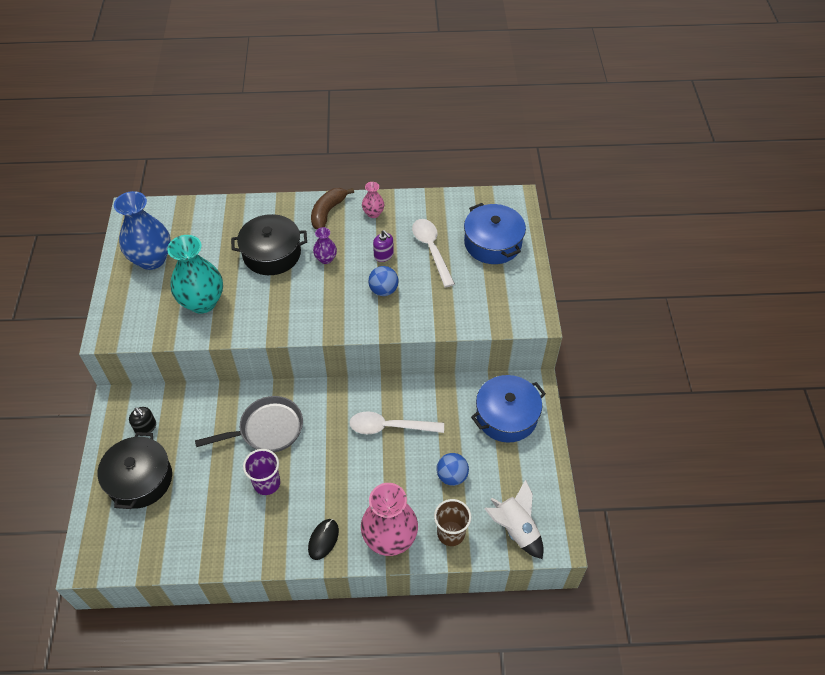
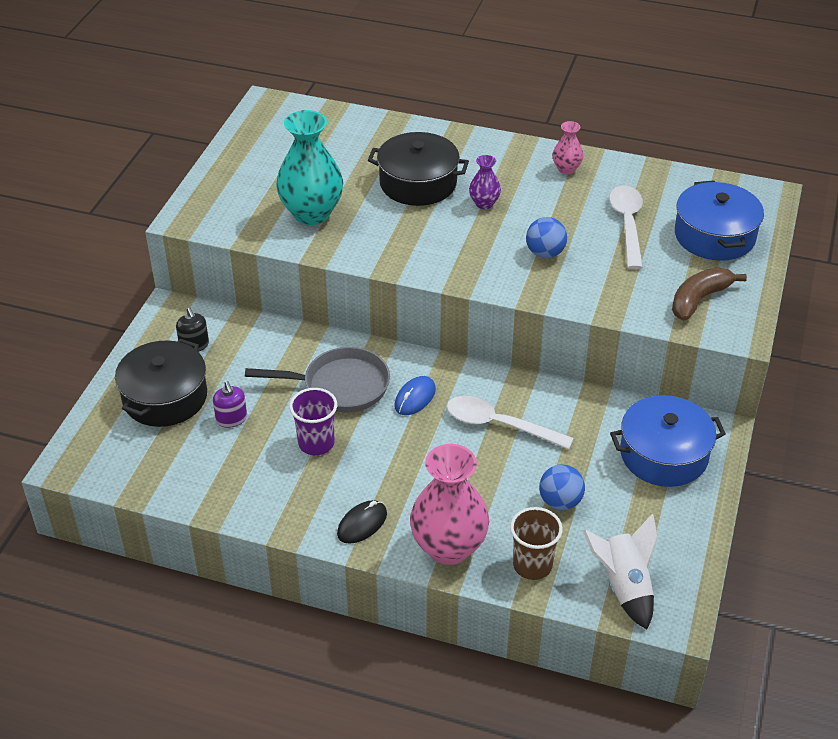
camera: 20 degrees right, 10 degrees down
blue vase [114,191,171,270] -> none
brown banana [311,188,354,229] -> brown banana moved to [672,267,747,320]
purple soap dispenser [373,230,394,262] -> purple soap dispenser moved to [213,381,247,428]
none -> blue mouse [394,376,436,415]

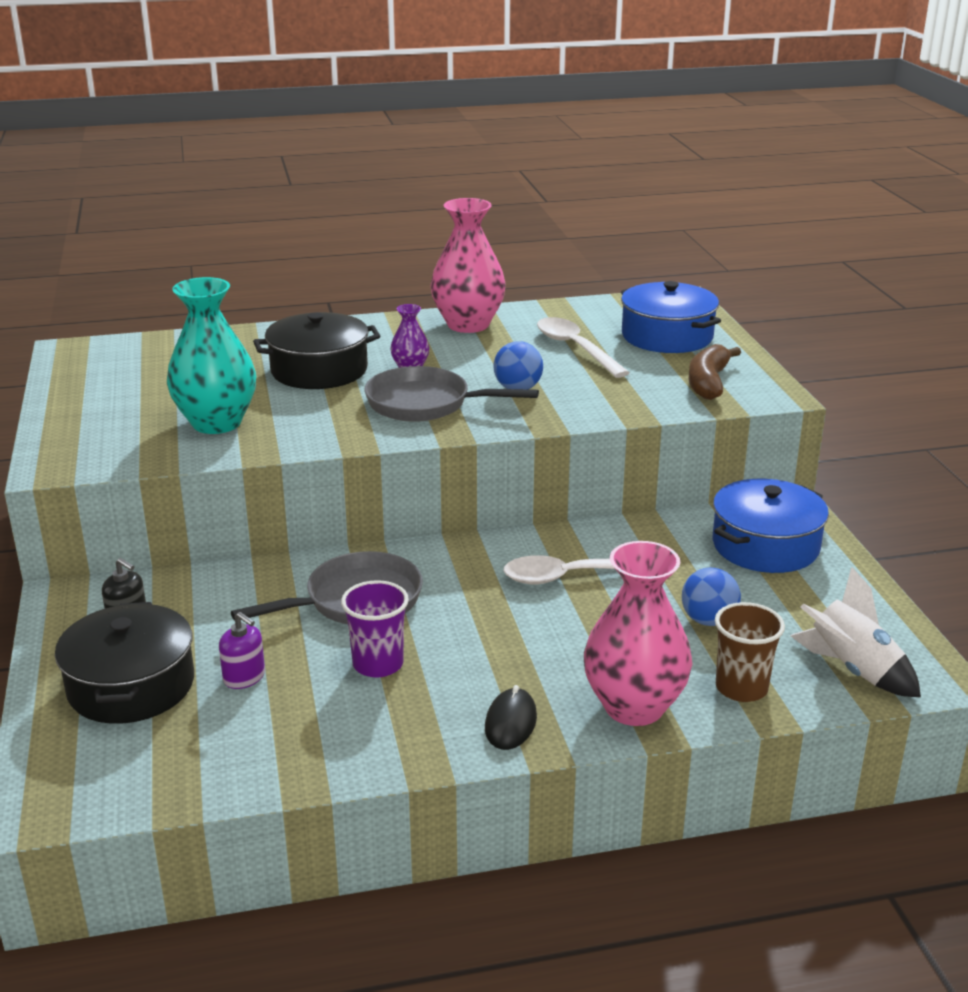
camera: 30 degrees left, 15 degrees down
blue mouse [394,376,436,415] -> none
pink vase [553,121,583,174] -> pink vase [430,198,506,333], size x2.06
none -> grey pan [364,366,539,422]

